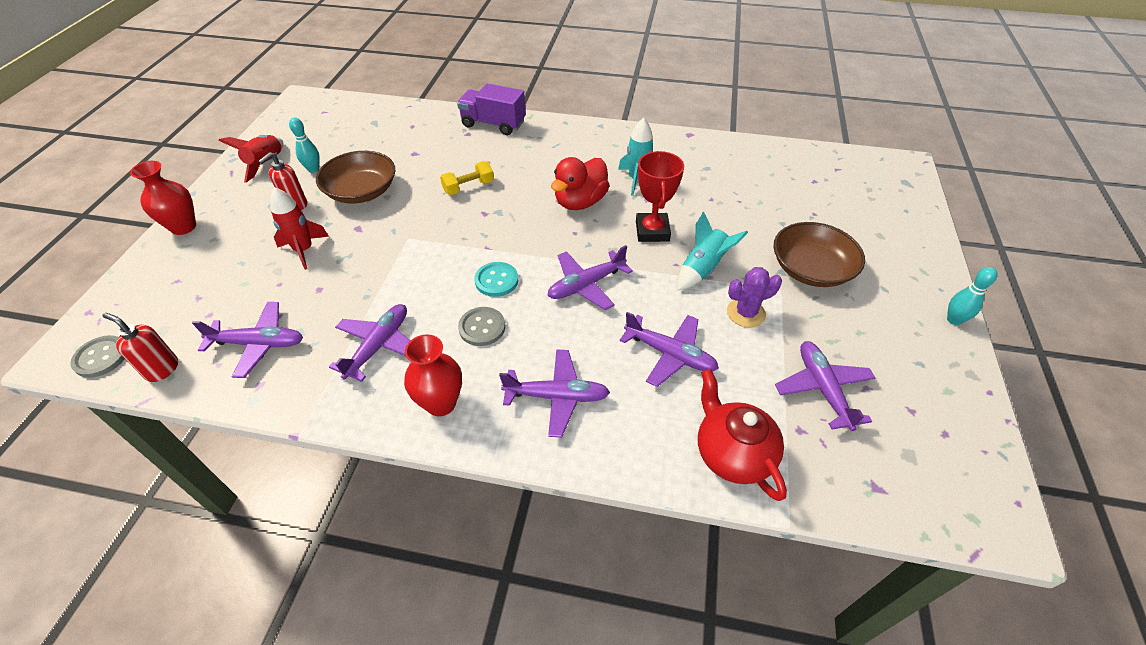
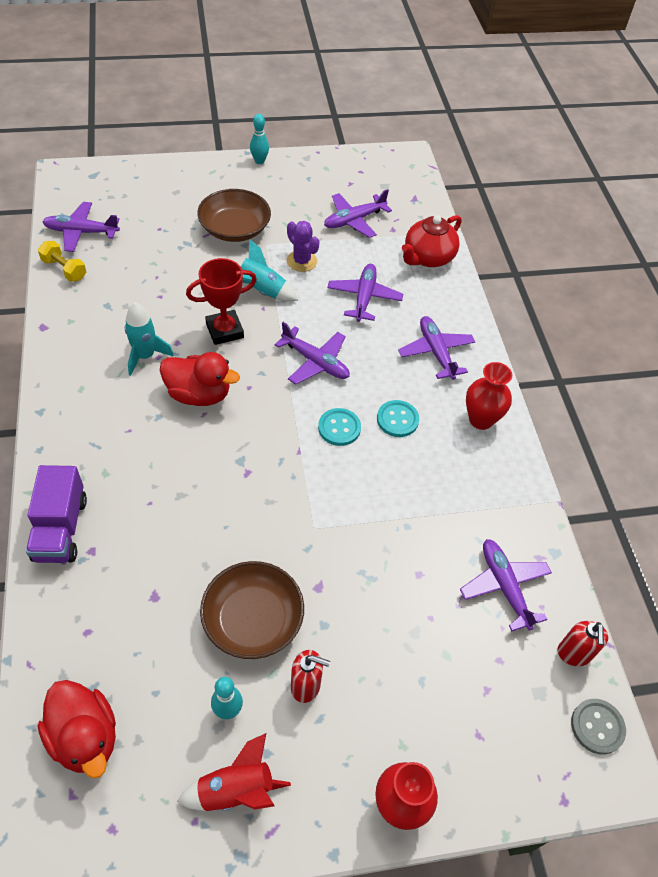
camera: 115 degrees left, 5 degrees up
red rocket [270,187,329,270] -> none
purple plane [329,304,410,382] -> purple plane moved to [42,202,120,252]
yellow dumbbell [440,161,494,195] -> yellow dumbbell moved to [38,241,86,282]
grey button [458,307,505,346] -> turquoise button [377,400,419,437]
none -> red duck [38,680,116,778]

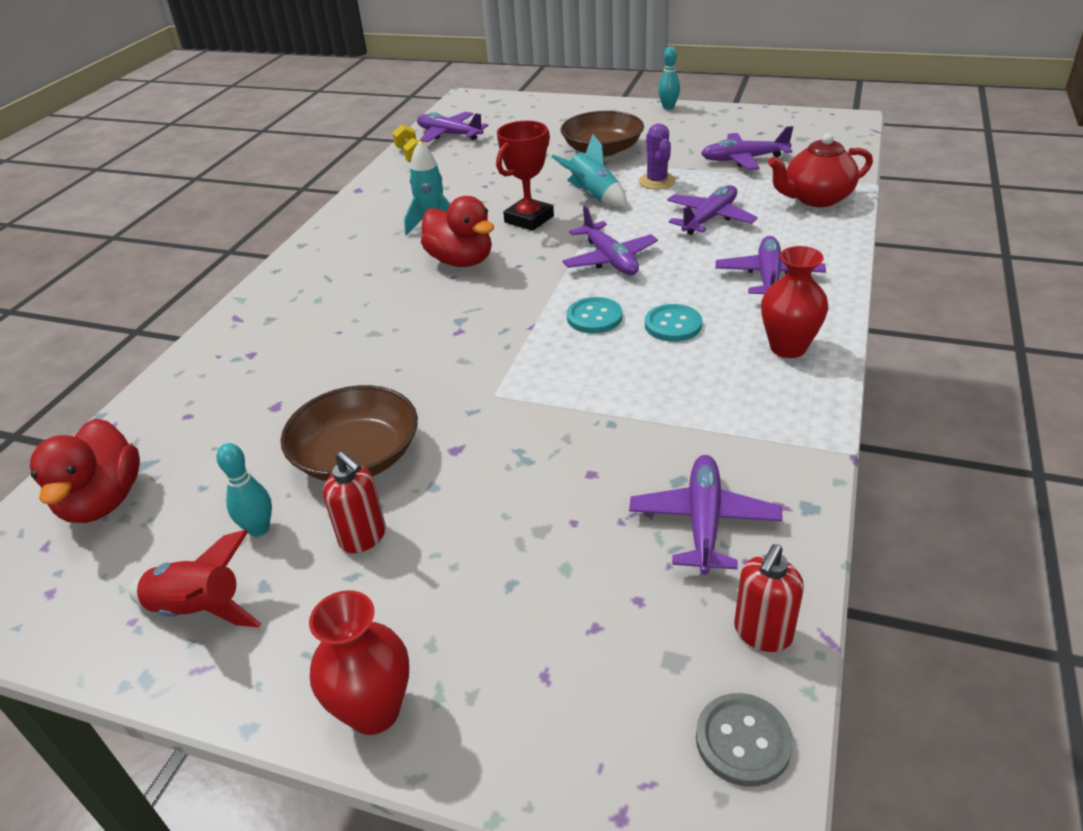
camera: 35 degrees right, 15 degrees down
purple truck [26,465,87,563] -> none
red trophy [186,258,257,345] -> red trophy turned 60 degrees counterclockwise [496,121,554,231]

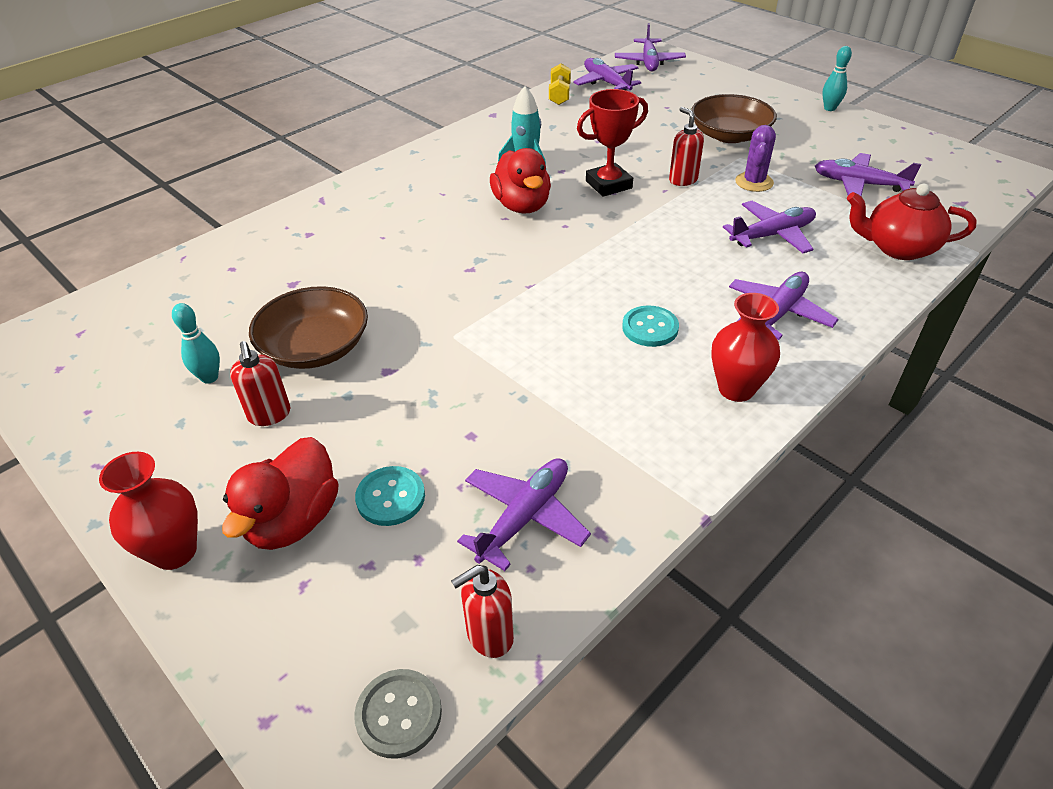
camera: 25 degrees right, 5 degrees up
red duck [30,418,140,523] -> red duck moved to [222,437,339,550]
red rocket [128,530,261,627] -> none
turquoise rocket [552,134,627,208] -> red soap dispenser [669,107,704,186]
purple plane [562,206,658,275] -> purple plane moved to [615,23,686,71]
turquoise button [567,297,622,333] -> turquoise button moved to [355,466,425,526]

